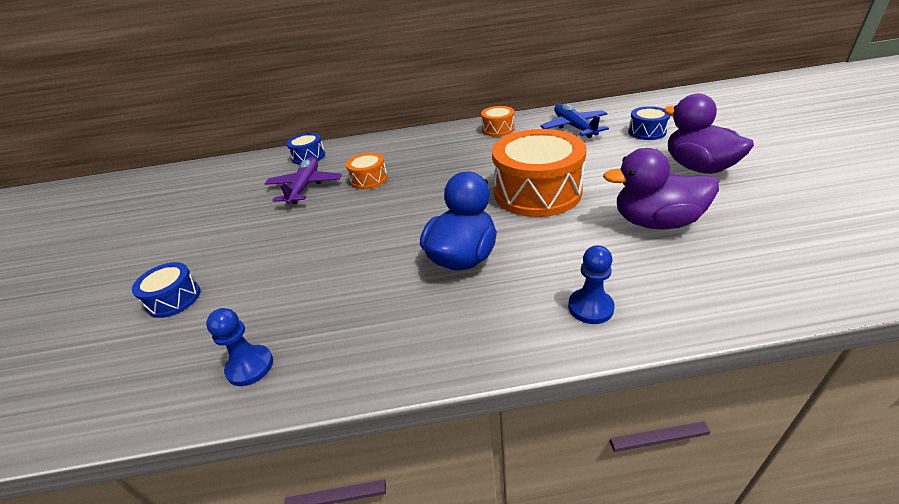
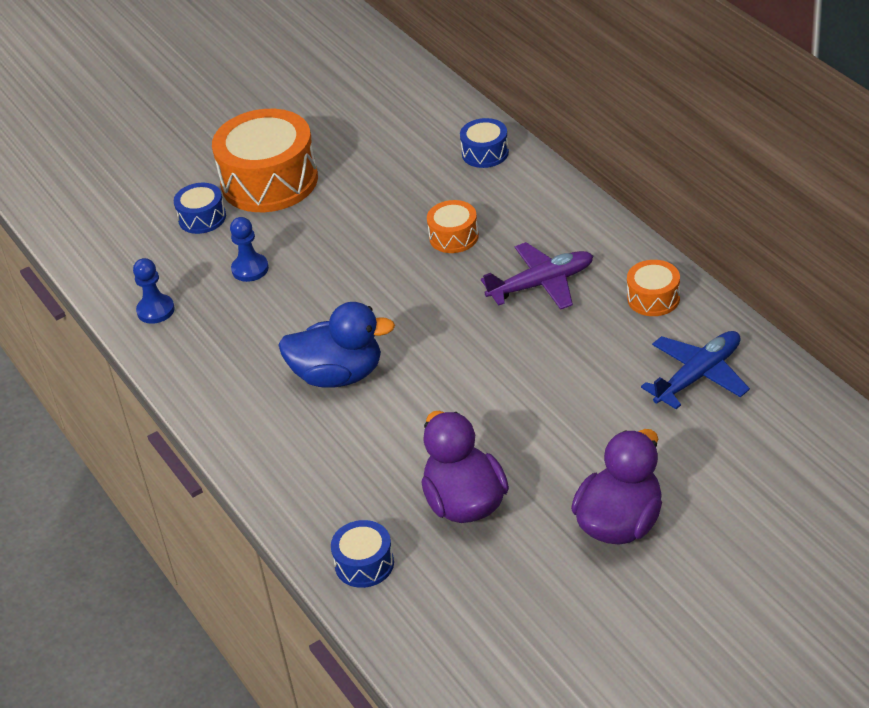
camera: 65 degrees right, 5 degrees up
purple plane [264,157,342,204] -> purple plane moved to [481,242,593,310]
orange drum [492,129,587,217] -> orange drum moved to [212,109,318,212]
blue pawn [568,245,615,324] -> blue pawn moved to [230,217,269,282]
blue drum [628,106,670,140] -> blue drum moved to [331,520,394,588]

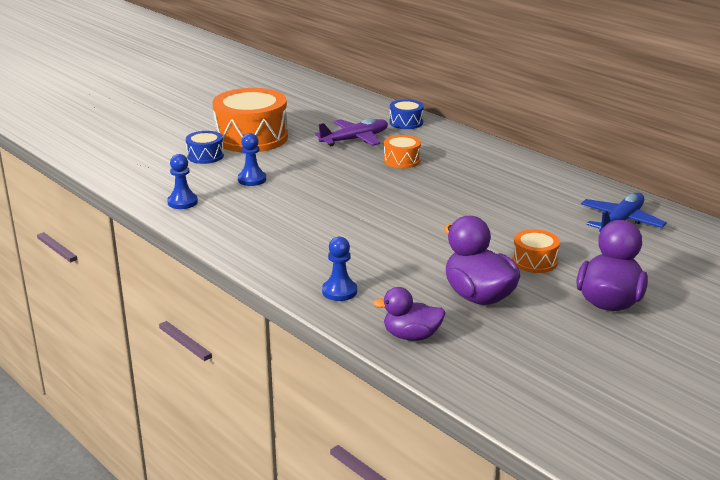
camera: 15 degrees left, 15 degrees down
blue duck [278,302,395,388] -> none
blue drum [331,520,394,588] -> purple duck [373,287,446,341]
purple plane [481,242,593,310] -> purple plane moved to [314,118,388,146]
orange drum [627,260,680,316] -> orange drum moved to [512,229,560,273]
none -> blue pawn [322,237,357,301]

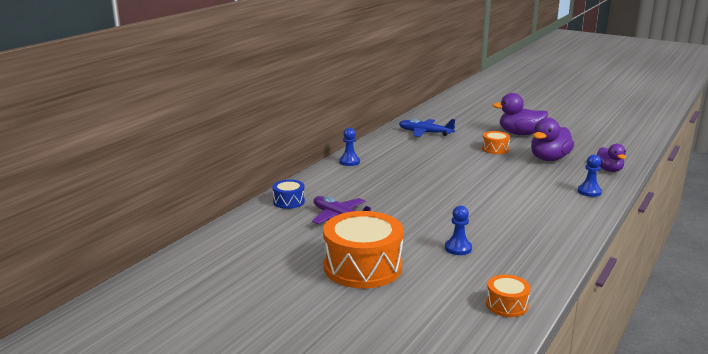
camera: 105 degrees left, 5 degrees down
blue pawn [167,154,198,209] -> blue pawn moved to [339,128,360,166]
blue drum [186,131,224,164] -> none
orange drum [384,135,421,168] -> orange drum moved to [486,275,530,317]

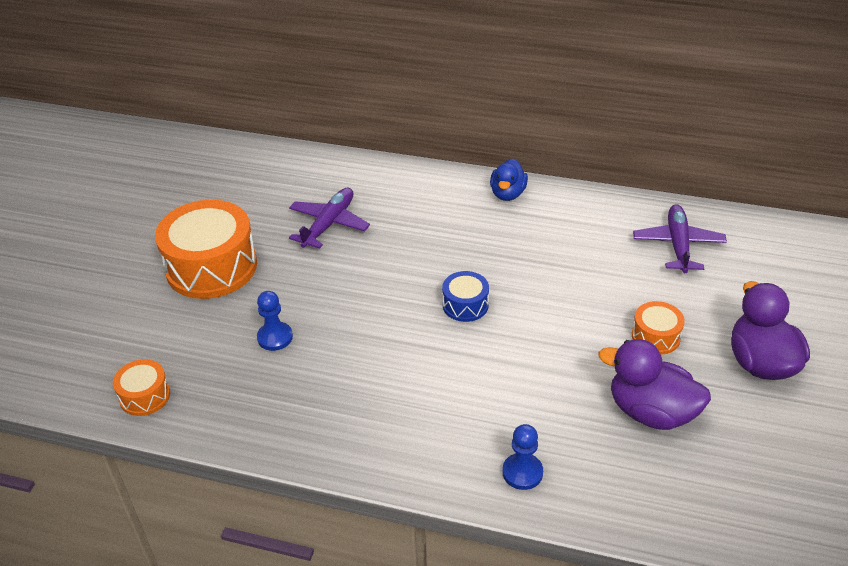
camera: 75 degrees right, 20 degrees up
blue drum [273,180,305,209] -> blue drum moved to [442,271,489,322]
blue pawn [339,128,360,166] -> blue duck [490,159,528,201]
blue plane [399,119,455,137] -> purple plane [633,204,727,273]
purple duck [597,144,626,172] -> none

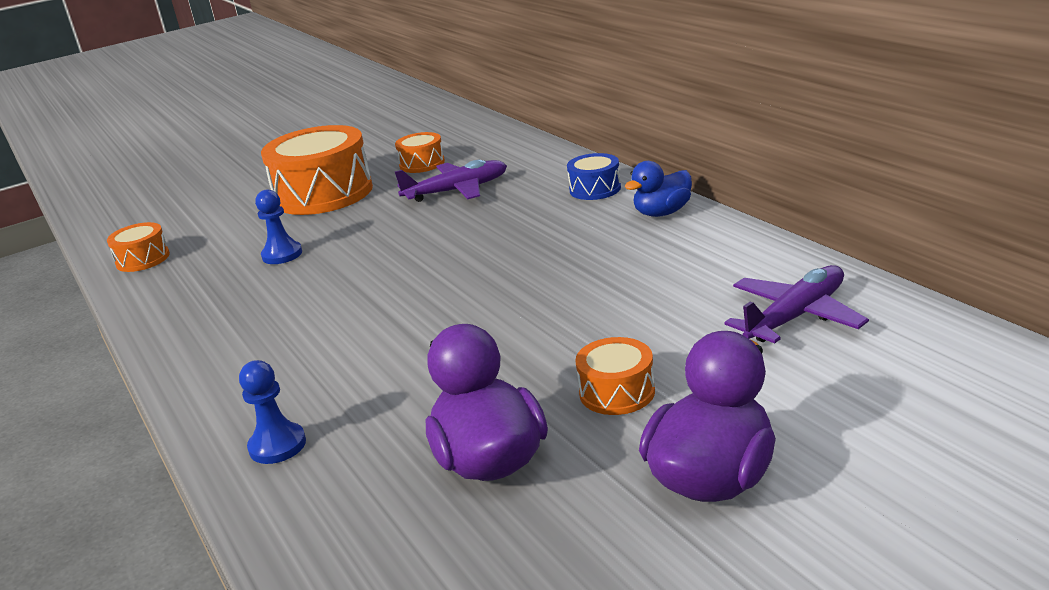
camera: 45 degrees right, 15 degrees down
blue drum [442,271,489,322] -> blue drum moved to [567,153,621,200]
none -> orange drum [395,132,445,173]

